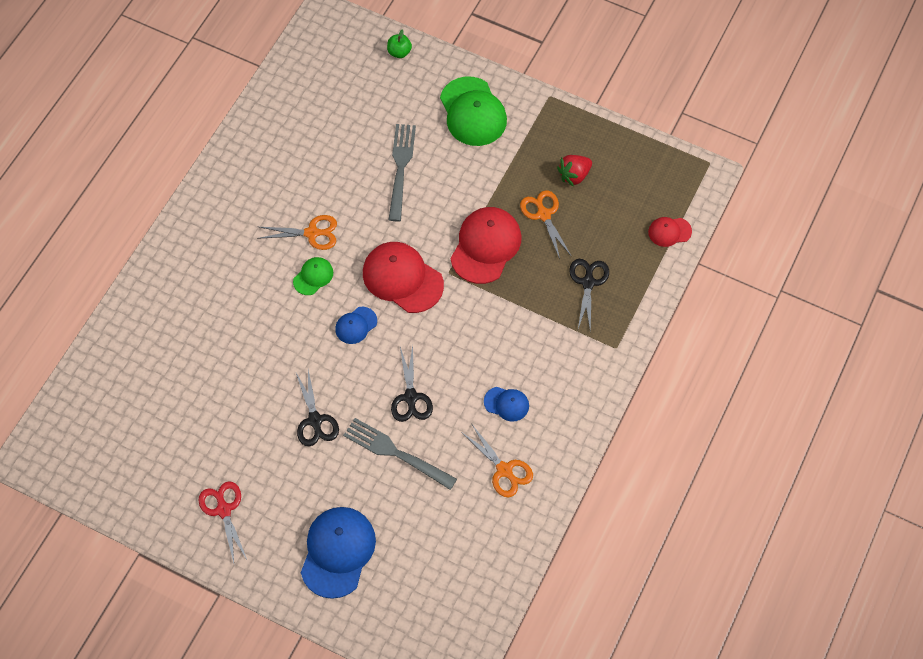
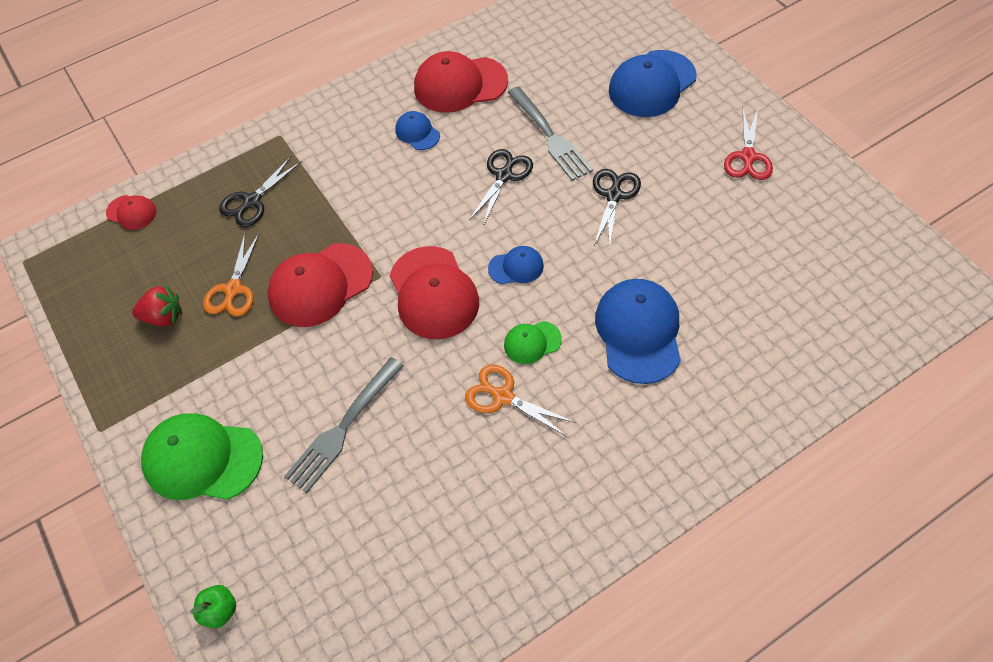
camera: 145 degrees left, 5 degrees down
green cap [440,76,507,146] -> green cap turned 90 degrees counterclockwise [141,413,263,500]
orange scissors [463,423,533,497] -> red cap [414,51,508,113]
none -> blue cap [595,279,681,384]

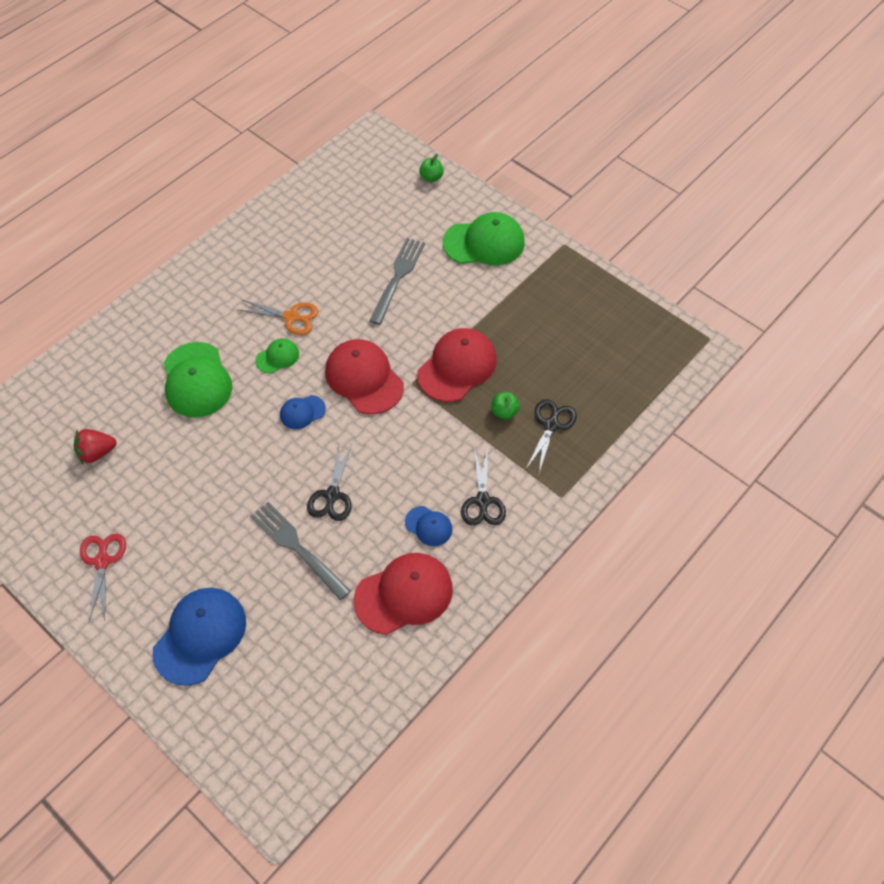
camera: 160 degrees right, 0 degrees up
red cap [106,195,157,230] -> none
red strawberry [132,284,182,326] -> red strawberry moved to [74,429,116,465]
orange scissors [203,233,259,317] -> none
black scissors [593,169,641,249] -> black scissors moved to [461,447,506,526]
blue cap [595,279,681,384] -> green cap [164,342,232,418]
none -> green apple [491,392,520,419]

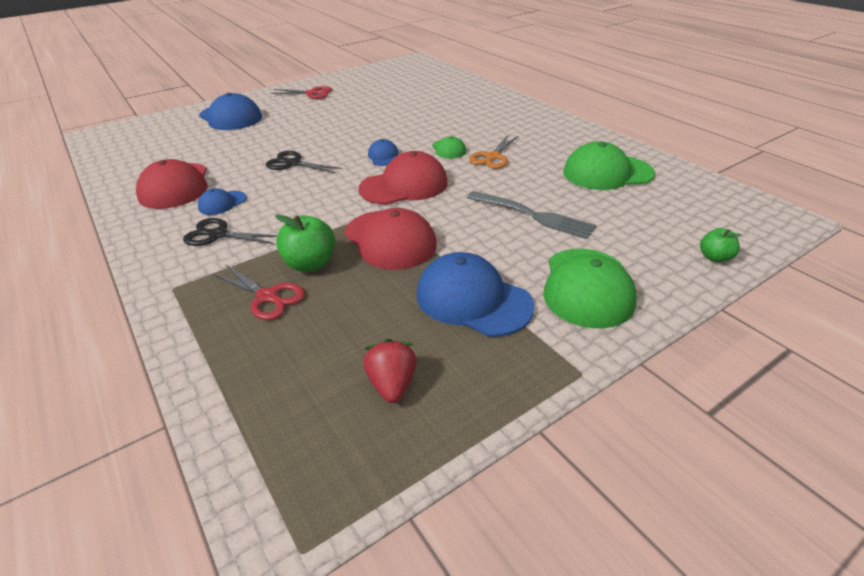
camera: 105 degrees right, 20 degrees down
red strawberry [74,429,116,465] -> red strawberry moved to [363,338,417,403]
green cap [164,342,232,418] -> green cap moved to [563,141,655,190]
grey fork [250,502,351,600] -> none
green apple [491,392,520,419] -> green apple [275,214,335,272], size x1.65
black scissors [526,399,577,473] -> red scissors [212,264,305,320]
none -> blue cap [417,252,534,337]

